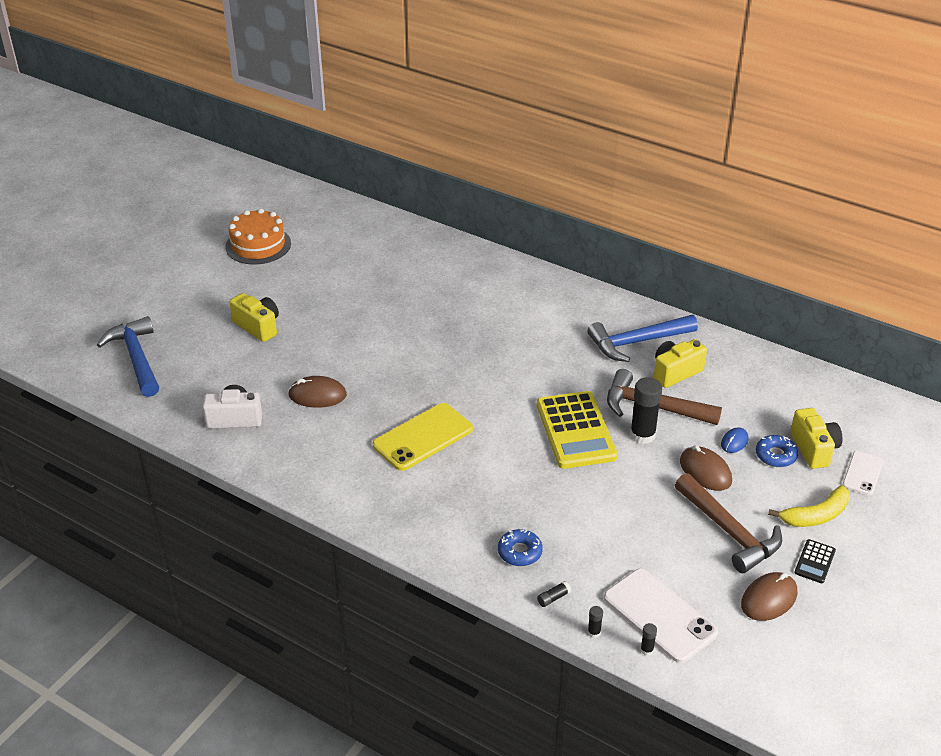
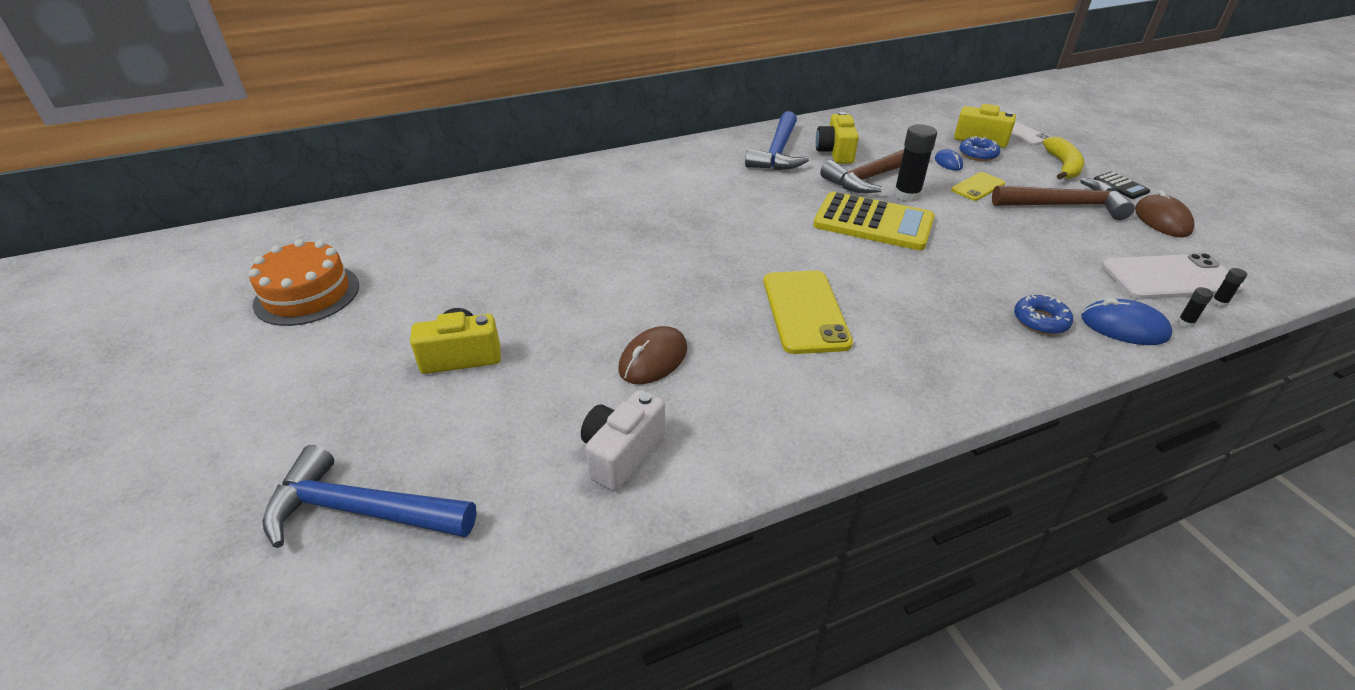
camera: 55 degrees left, 0 degrees up
black glue stick [537,581,571,607] -> blue mouse [1081,298,1173,345]
brown mouse [680,445,732,491] -> yellow phone [951,172,1005,201]

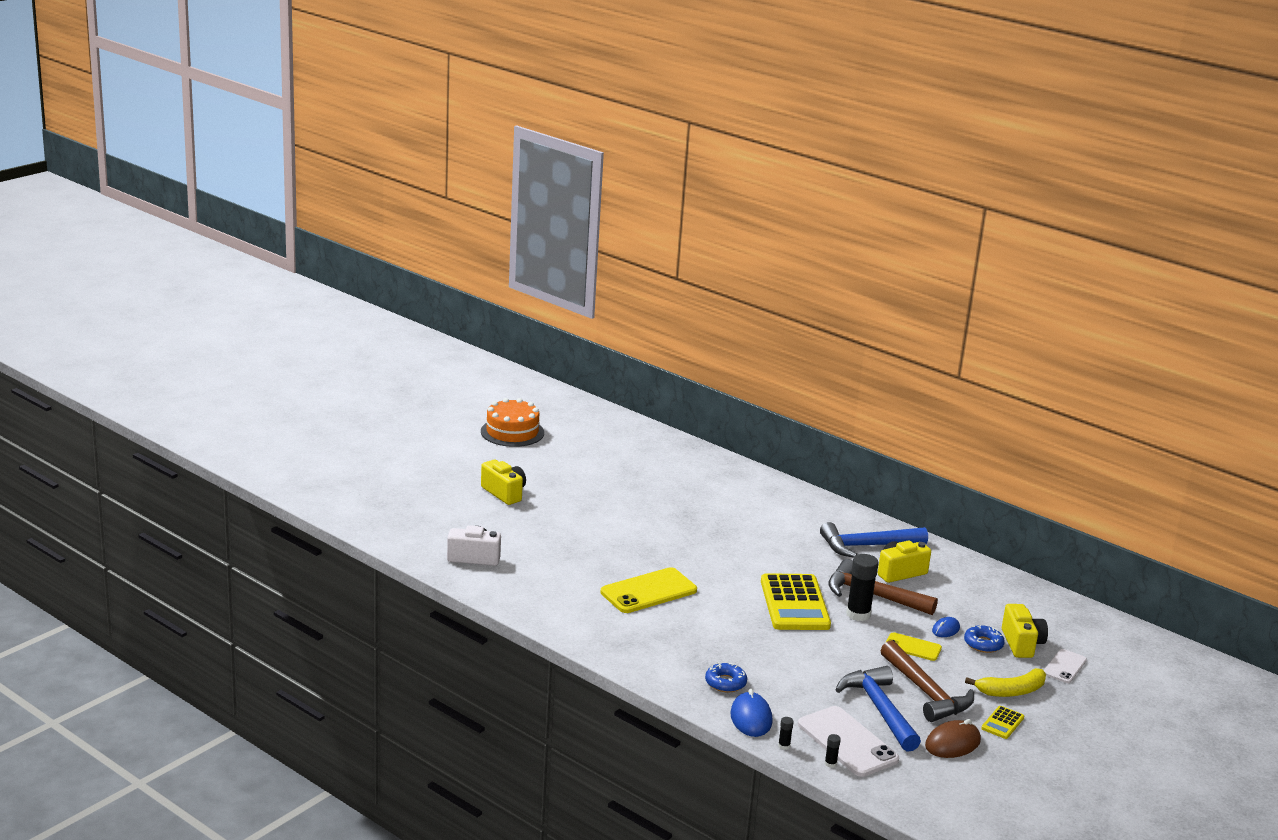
camera: 60 degrees right, 15 degrees down
blue hammer [262,445,477,548] -> blue hammer moved to [835,666,921,752]
brown mouse [618,326,687,384] -> none
black calculator [1094,172,1150,199] -> yellow calculator [981,706,1024,739]

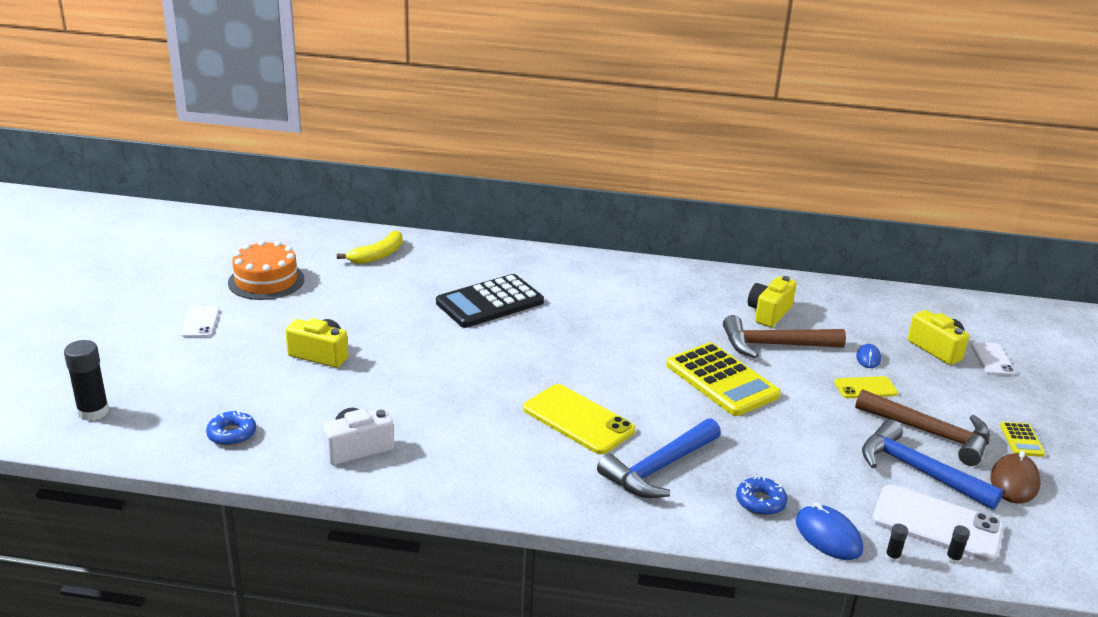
camera: 30 degrees left, 5 degrees up
yellow phone [601,567,697,613] -> yellow phone turned 75 degrees counterclockwise [523,384,635,454]
blue hammer [820,522,928,558] -> blue hammer moved to [597,418,721,498]
black glue stick [846,554,879,621] -> black glue stick moved to [64,340,109,421]
blue donut [964,625,1005,653] -> blue donut moved to [206,410,256,446]
yellow banana [965,668,1046,697] -> yellow banana moved to [337,231,403,264]
none -> white phone [181,306,220,337]
none -> black calculator [436,274,544,328]

